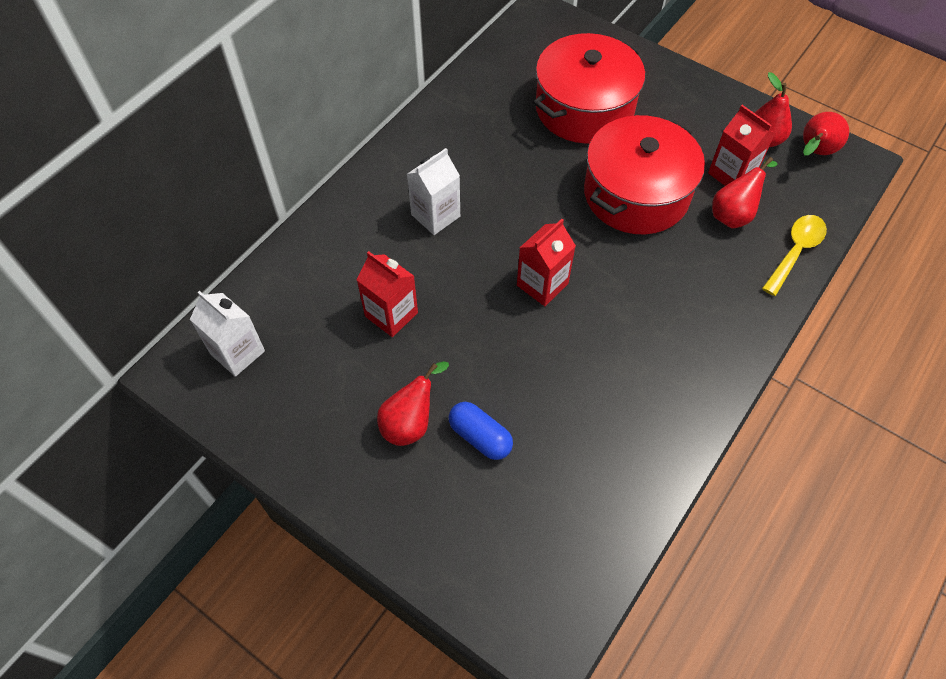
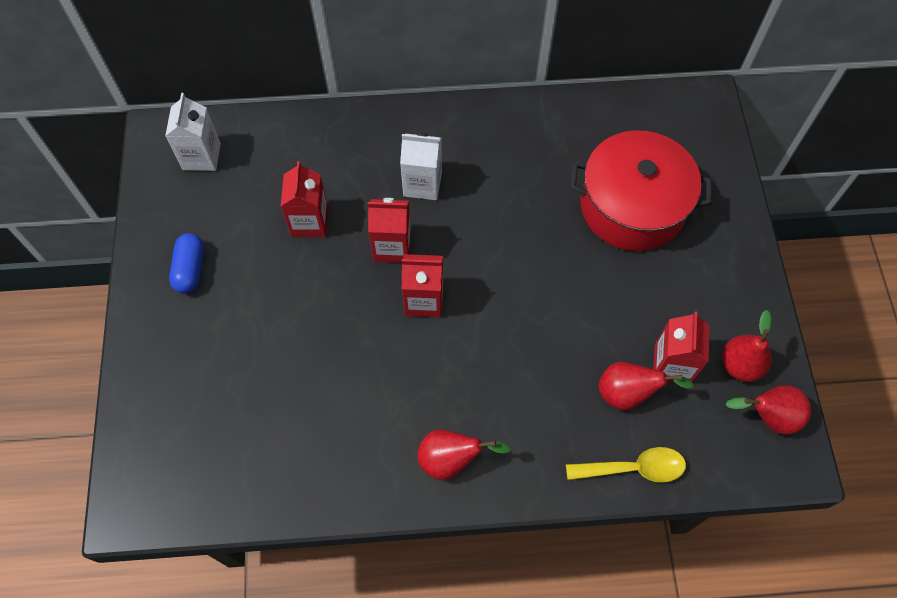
camera: 50 degrees right, 5 degrees up
red pear [377,361,449,446] -> red pear moved to [417,429,511,480]
blue capsule [449,402,513,460] -> blue capsule moved to [169,233,204,293]
red pot [584,115,705,234] -> none
none -> red carton [368,198,411,263]

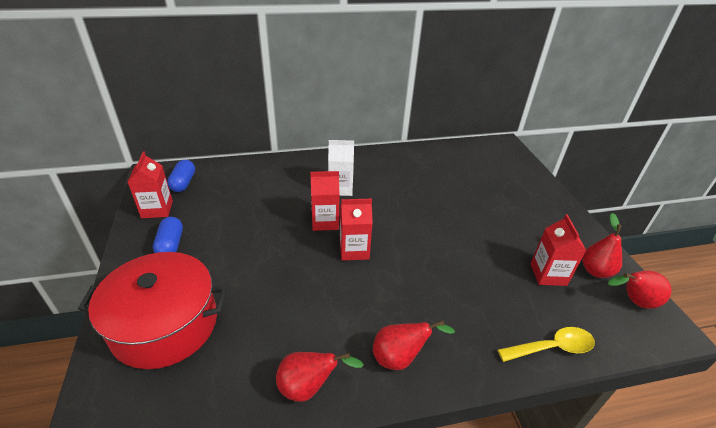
camera: 10 degrees left, 25 degrees down
white carton [165,93,221,171] -> blue capsule [167,160,195,192]
red carton [281,161,328,237] -> red carton moved to [128,151,173,218]
red pot [570,130,712,251] -> red pot moved to [78,252,227,369]
red pear [599,362,694,410] -> red pear moved to [276,352,364,402]

